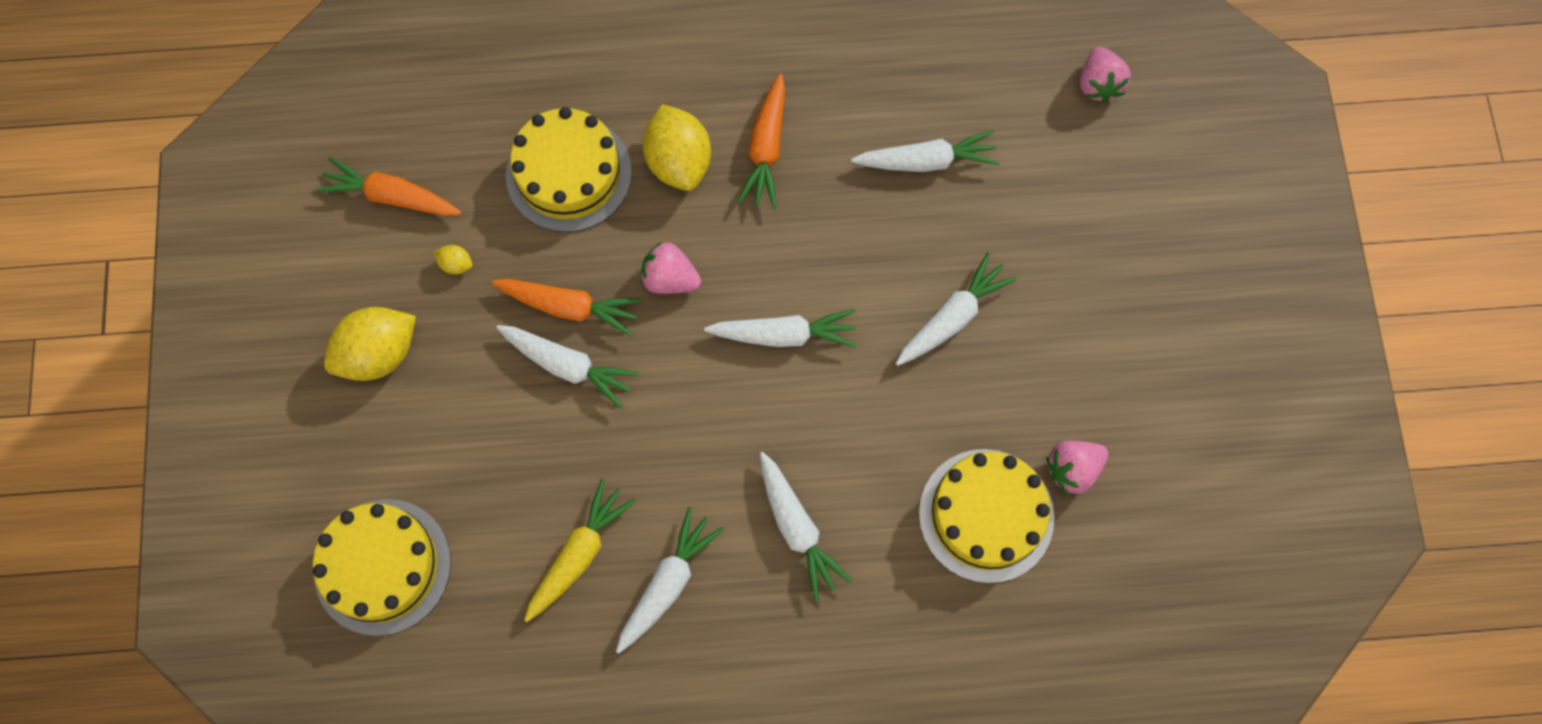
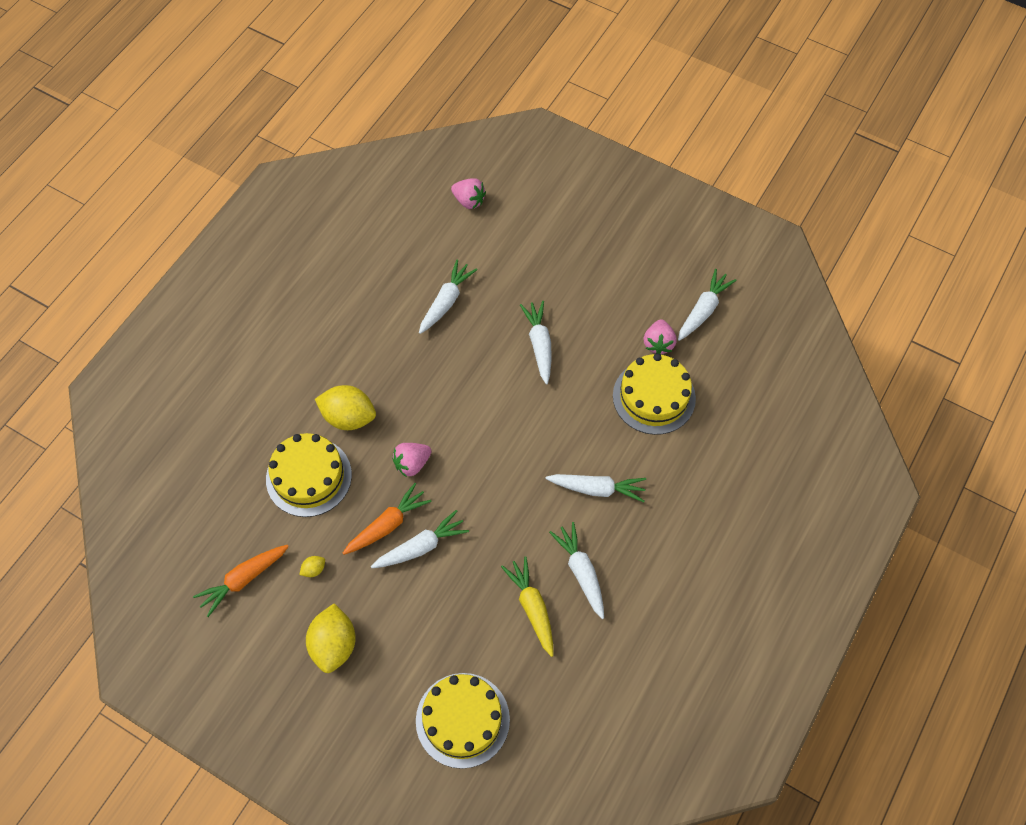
camera: 55 degrees left, 10 degrees down
white carrot [704,309,857,348] -> white carrot moved to [678,269,737,341]
orange carrot [738,73,785,208] -> none

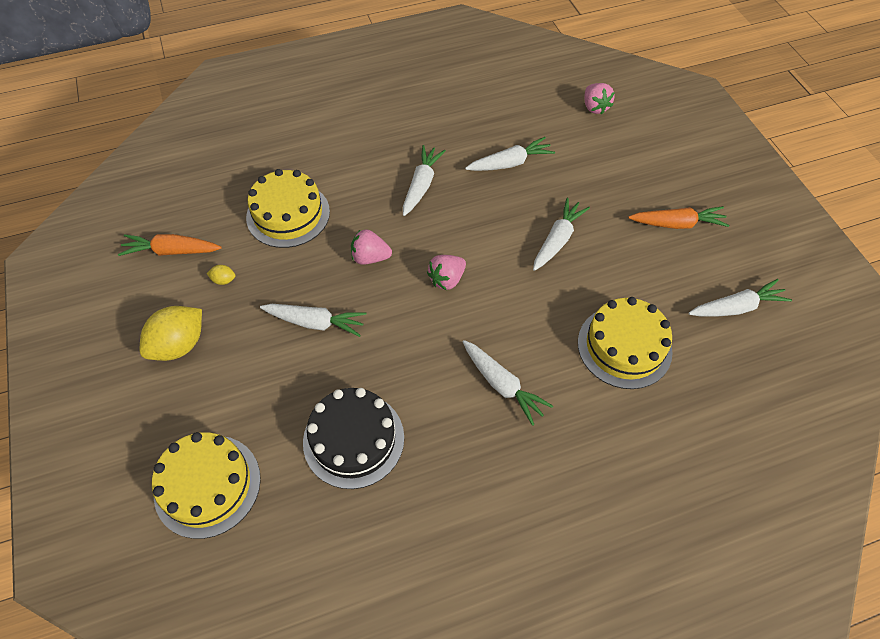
camera: 40 degrees right, 5 degrees down
yellow lemon [315,385,376,430] -> none
orange carrot [343,483,432,555] -> orange carrot moved to [628,206,729,229]
yellow carrot [501,556,553,657] -> black cake [303,388,404,489]
white carrot [549,522,604,619] -> white carrot moved to [403,145,446,216]
pink strawberry [644,320,677,354] -> pink strawberry moved to [427,255,466,290]

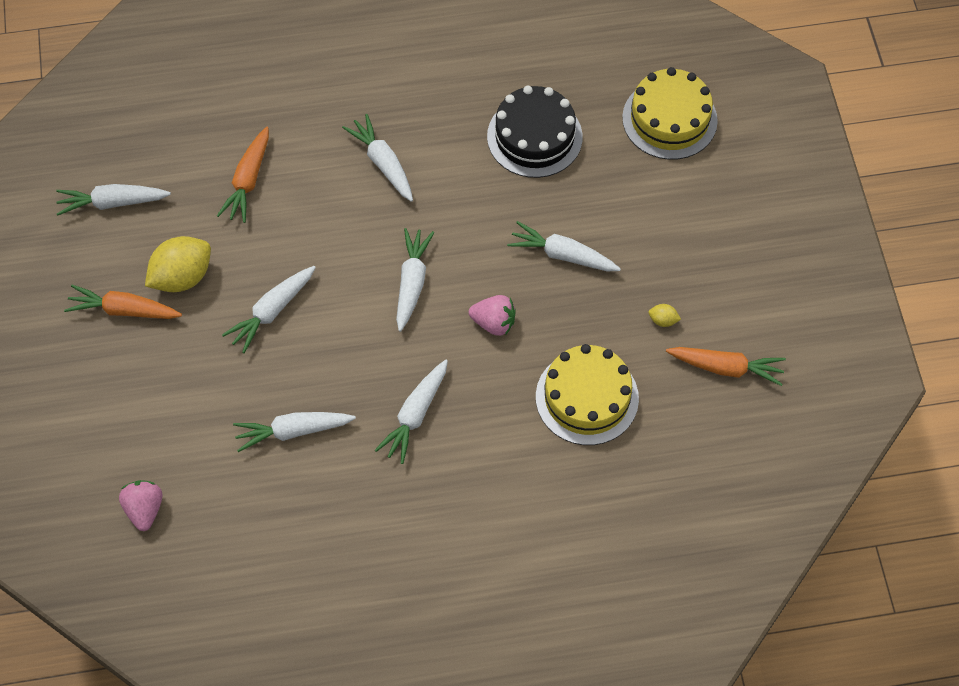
camera: 170 degrees left, 5 degrees up
yellow lemon [140,306,202,361] -> yellow lemon moved to [145,236,211,292]
pink strawberry [427,255,466,290] -> white carrot [396,228,435,332]
yellow cake [578,297,673,389] -> orange carrot [217,127,269,223]

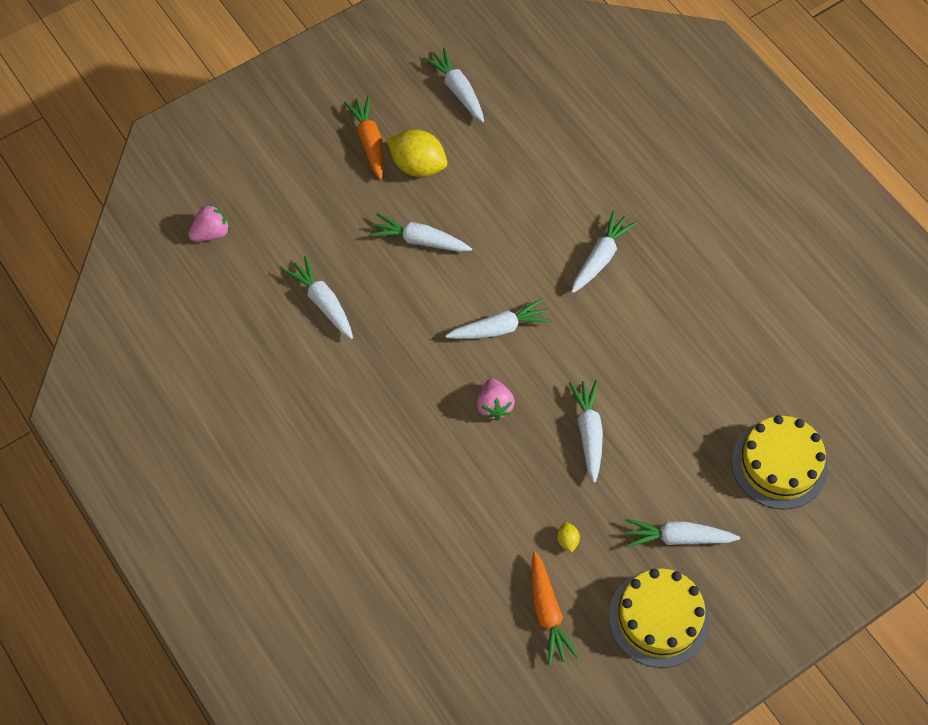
camera: 65 degrees right, 0 degrees up
orange carrot [217,127,269,223] -> none
white carrot [375,359,448,464] -> white carrot moved to [625,519,740,547]
black cake [487,86,582,178] -> none
yellow cake [536,344,639,445] -> yellow cake moved to [609,568,710,668]

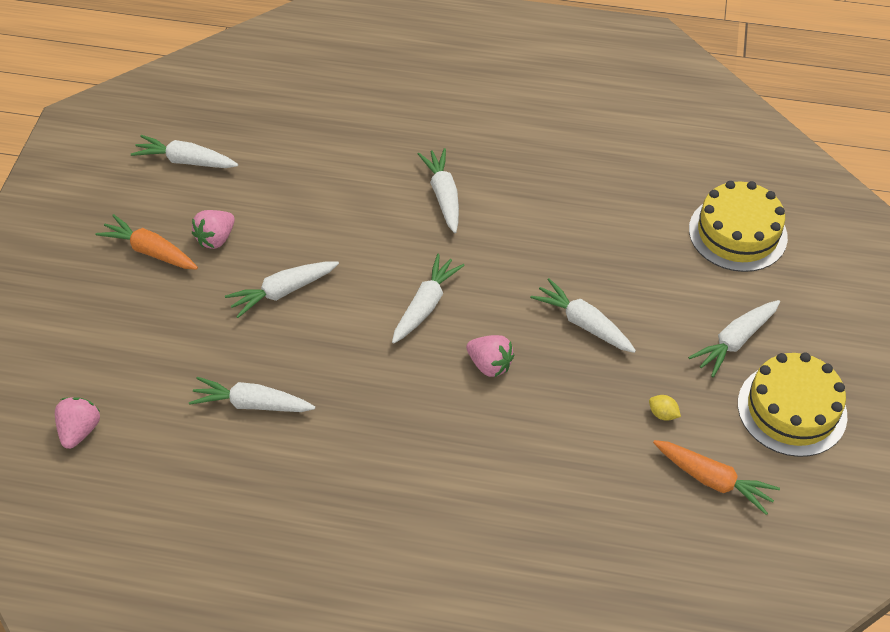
camera: 45 degrees left, 10 degrees down
yellow lemon [387,129,447,177] -> pink strawberry [192,210,235,249]

